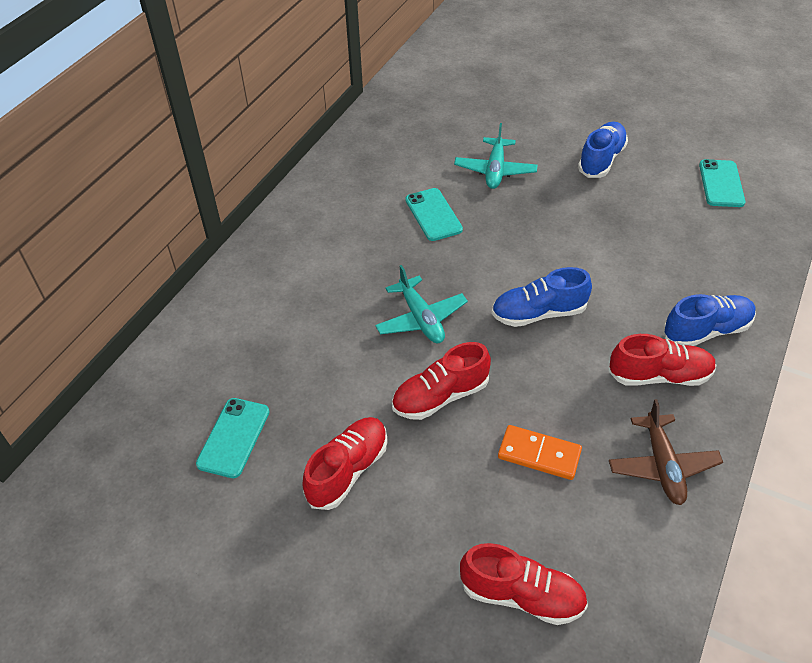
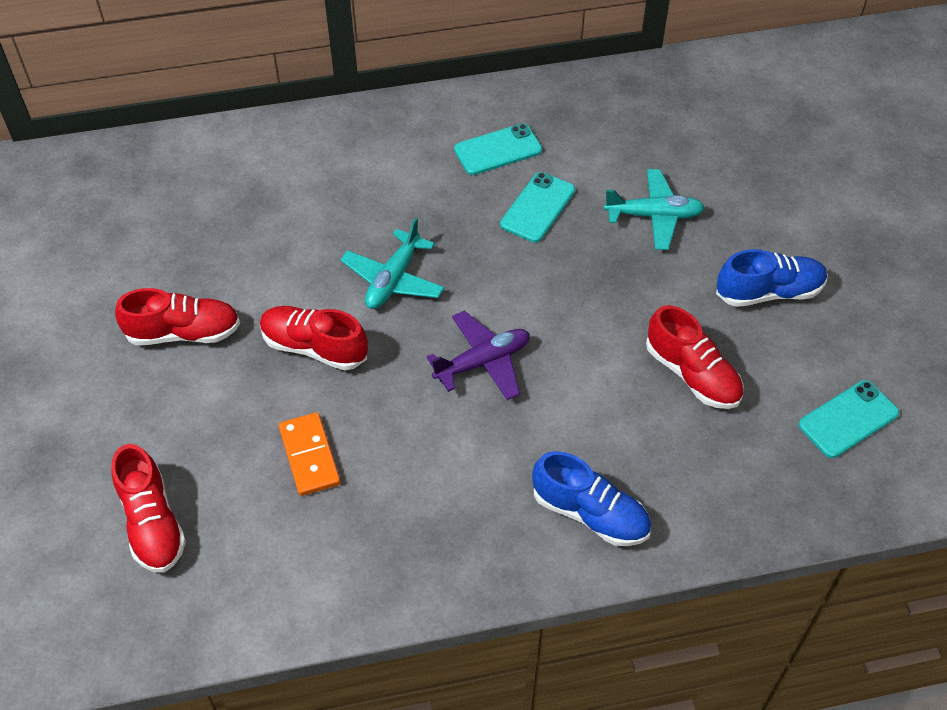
camera: 50 degrees right, 5 degrees up
turquoise phone [196,398,269,478] -> turquoise phone moved to [454,123,542,175]
turquoise plane [454,123,538,189] -> turquoise plane turned 150 degrees counterclockwise [604,169,705,250]
blue shoe [492,267,592,327] -> purple plane [427,311,530,400]
red shoe [608,334,716,386] -> red shoe moved to [646,305,743,409]
brown plane [609,399,723,505] -> none

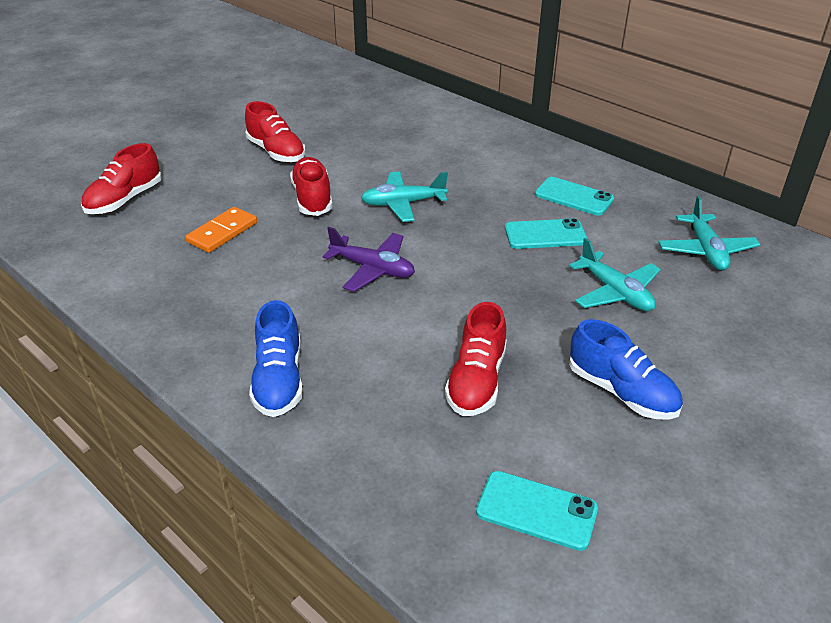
camera: 55 degrees right, 15 degrees down
none -> turquoise plane [658,196,760,271]

